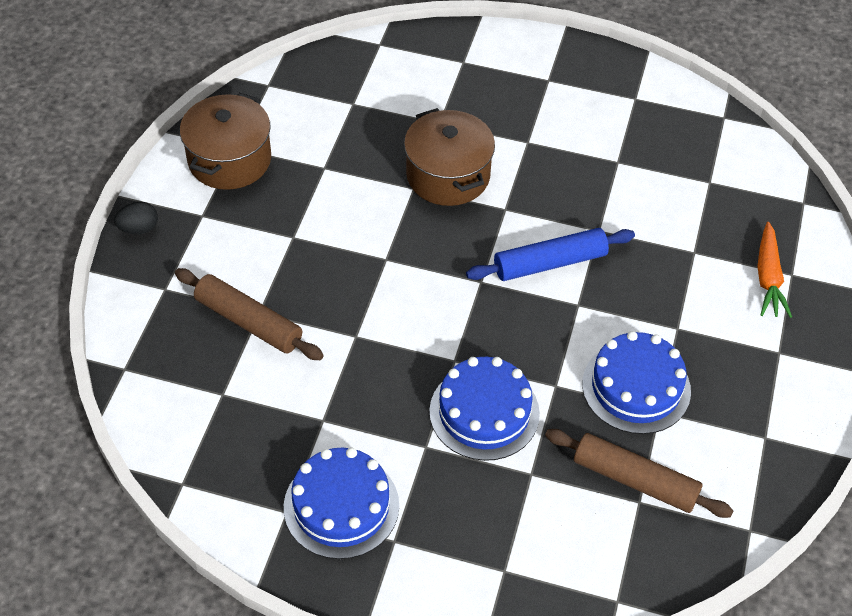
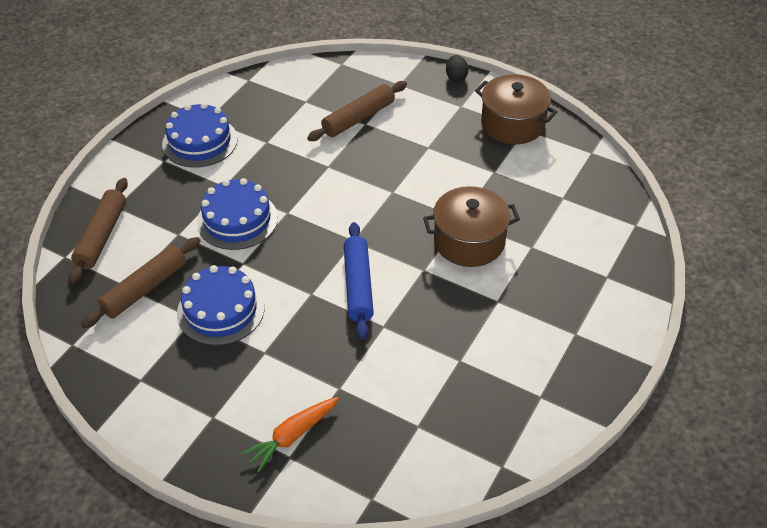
camera: 105 degrees right, 5 degrees down
orange carrot [757,222,792,318] -> orange carrot turned 60 degrees counterclockwise [241,397,339,472]
none -> brown rolling pin [69,178,128,284]

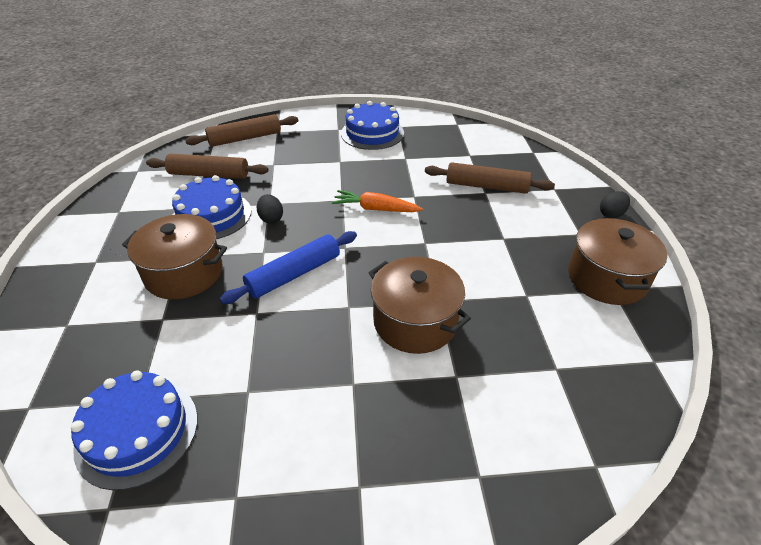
camera: 55 degrees right, 5 degrees down
blue cake [197,178,278,250] -> blue cake moved to [71,370,198,490]
orange carrot [241,397,339,472] -> orange carrot moved to [332,190,423,212]
none -> brown pot [122,214,227,300]
none -> black egg [257,194,283,224]

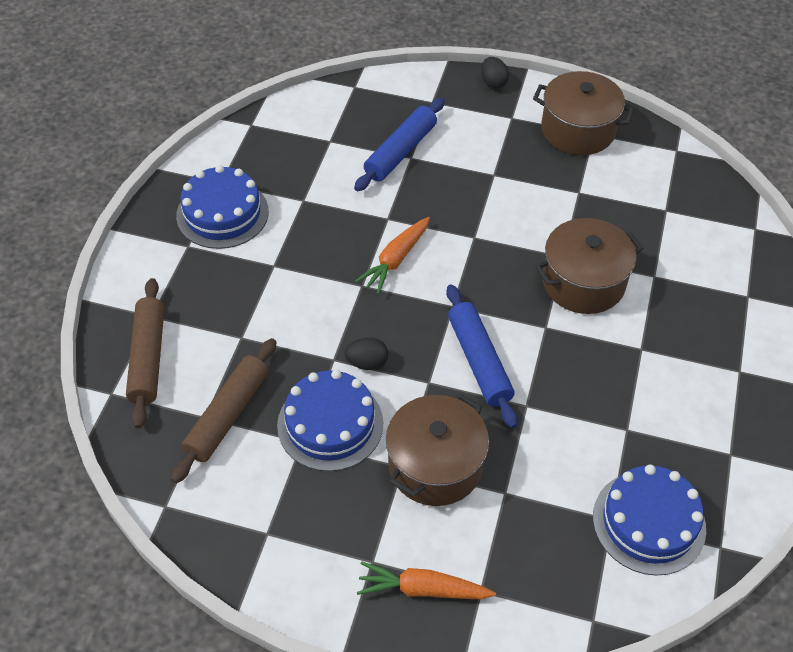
camera: 70 degrees left, 10 degrees up
brown rolling pin [425,162,555,194] -> blue rolling pin [354,98,445,191]
none -> orange carrot [357,561,496,599]

